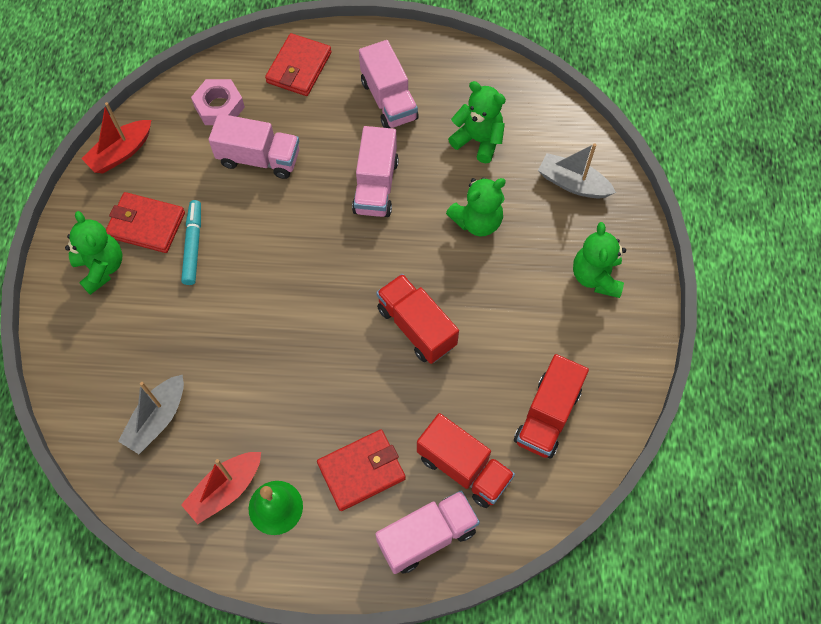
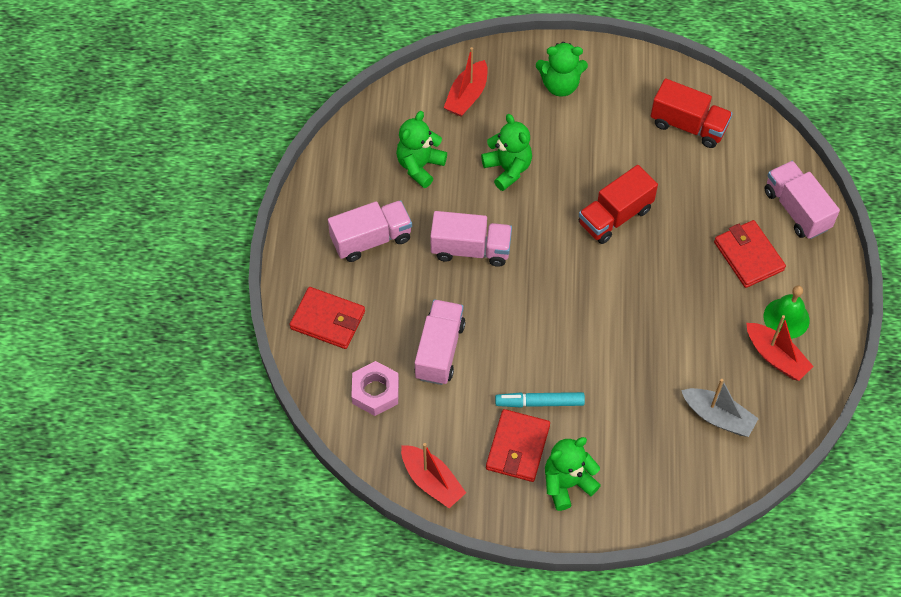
camera: 90 degrees left, 5 degrees down
red truck [417,413,515,508] -> none
grey boat [538,143,616,198] -> red boat [444,47,488,117]

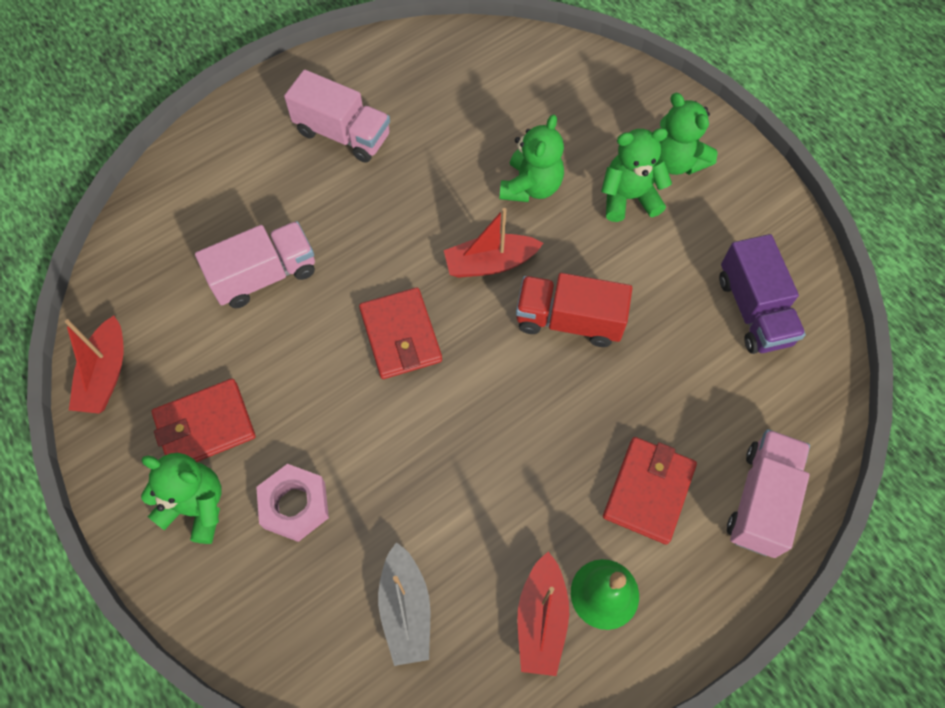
camera: 50 degrees right, 5 degrees up
red wallet [290,287,365,349] -> red wallet moved to [359,287,442,379]
pink nut [351,361,399,416] -> pink nut moved to [256,464,329,542]
green teddy bear [396,111,447,188] -> green teddy bear moved to [601,128,672,222]
pink truck [430,211,512,267] -> none
red boat [444,47,488,117] -> red boat moved to [444,208,543,278]
turquoise marker [495,392,585,408] -> none
red truck [651,78,733,148] -> purple truck [719,234,806,354]

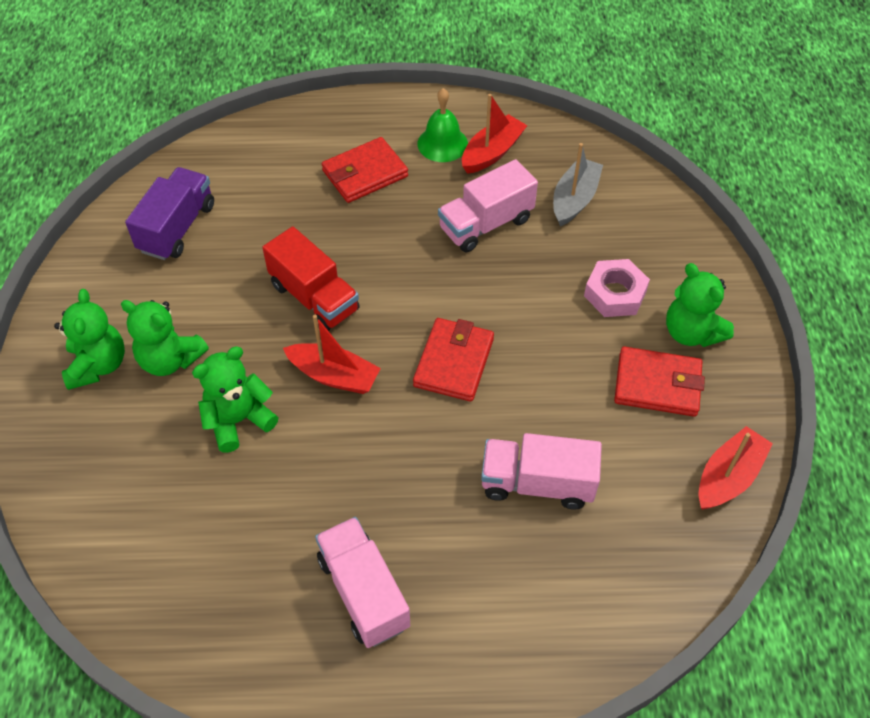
camera: 145 degrees left, 10 degrees down
pink truck [727,429,810,558] -> pink truck moved to [438,159,538,252]

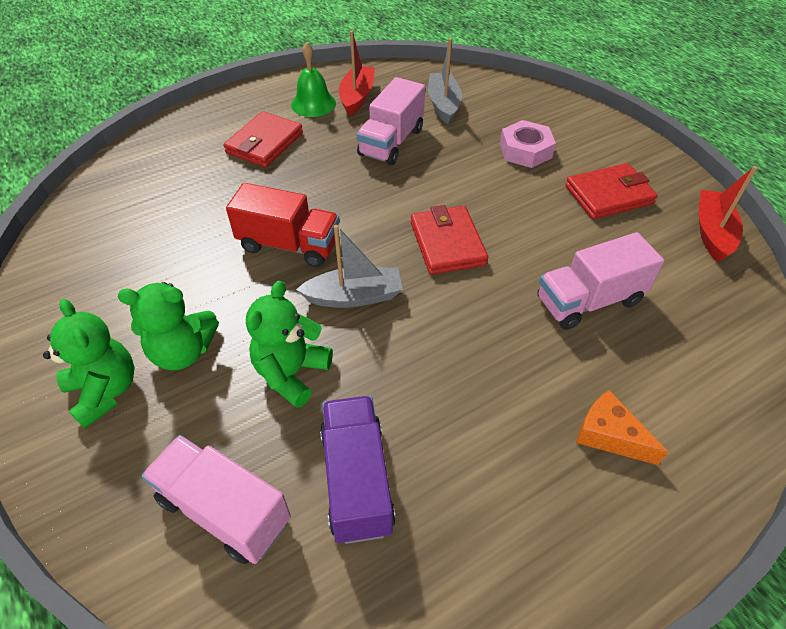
camera: 30 degrees left, 5 degrees down
purple truck [125,167,214,260] -> purple truck moved to [320,396,396,544]
red boat [283,315,381,394] -> grey boat [296,225,403,308]
pink truck [315,517,410,648] -> pink truck moved to [142,435,291,564]
green teddy bear [666,263,734,347] -> none
none -> orange cheese [576,390,668,465]

